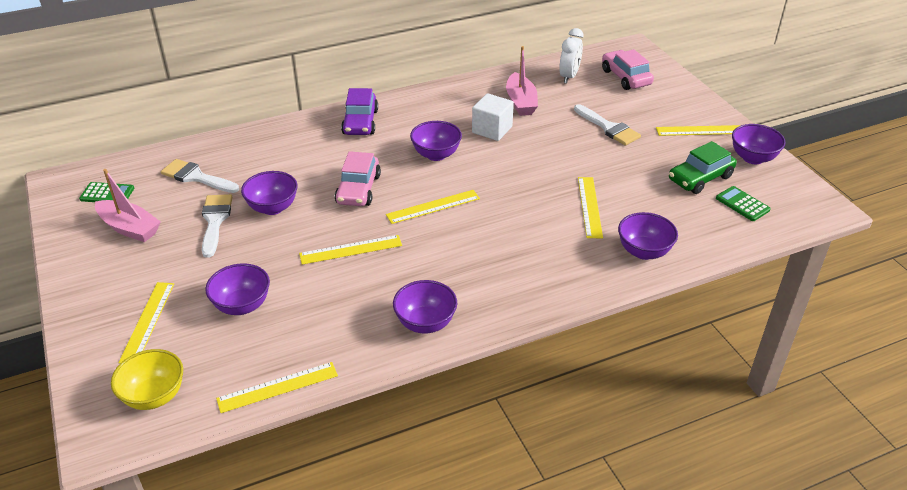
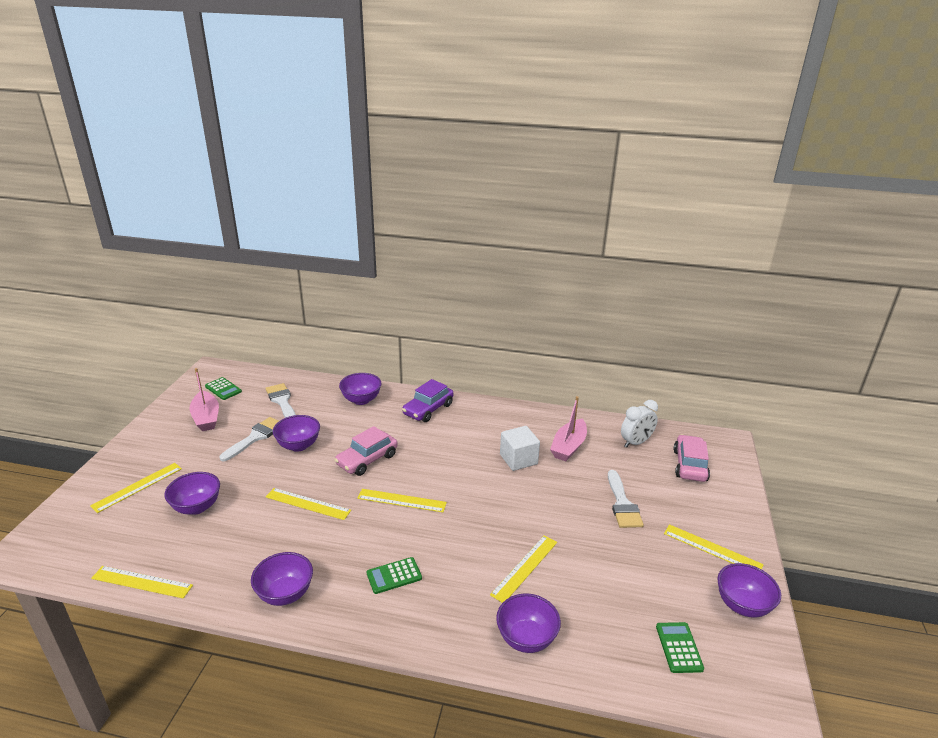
camera: 35 degrees right, 10 degrees down
yellow bowl [111,349,183,410] -> none
purple bowl [410,121,462,161] -> purple bowl moved to [339,373,382,405]
green car [669,141,737,194] -> none
none -> green calculator [367,557,422,594]

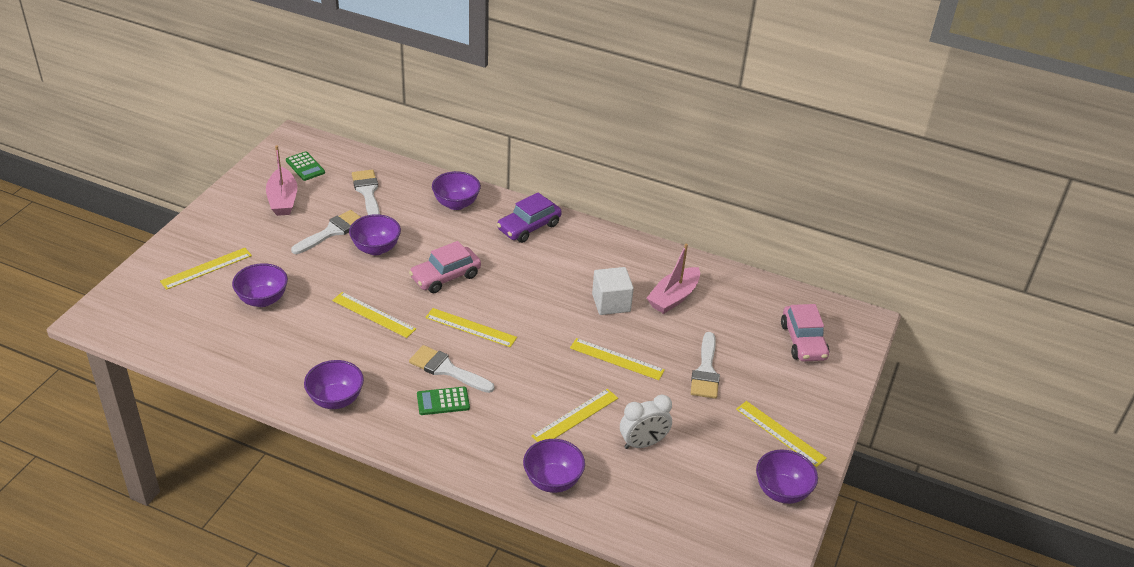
camera: 10 degrees right, 10 degrees up
yellow ruler [91,566,193,599] -> yellow ruler moved to [570,338,665,380]
white clock [621,400,658,448] -> white clock moved to [620,395,672,449]
green calculator [656,622,704,673] -> none
pink car [674,435,710,482] -> pink car turned 150 degrees clockwise [781,304,829,362]
none -> white brush [409,345,494,393]

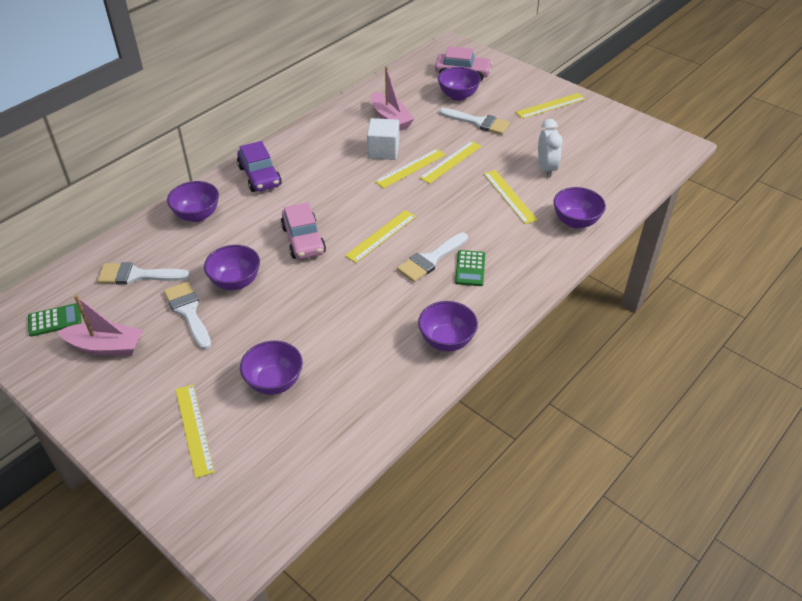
camera: 70 degrees left, 5 degrees up
yellow ruler [332,292,416,338] -> yellow ruler moved to [375,149,446,189]
purple bowl [756,450,818,504] -> purple bowl moved to [438,67,481,101]

